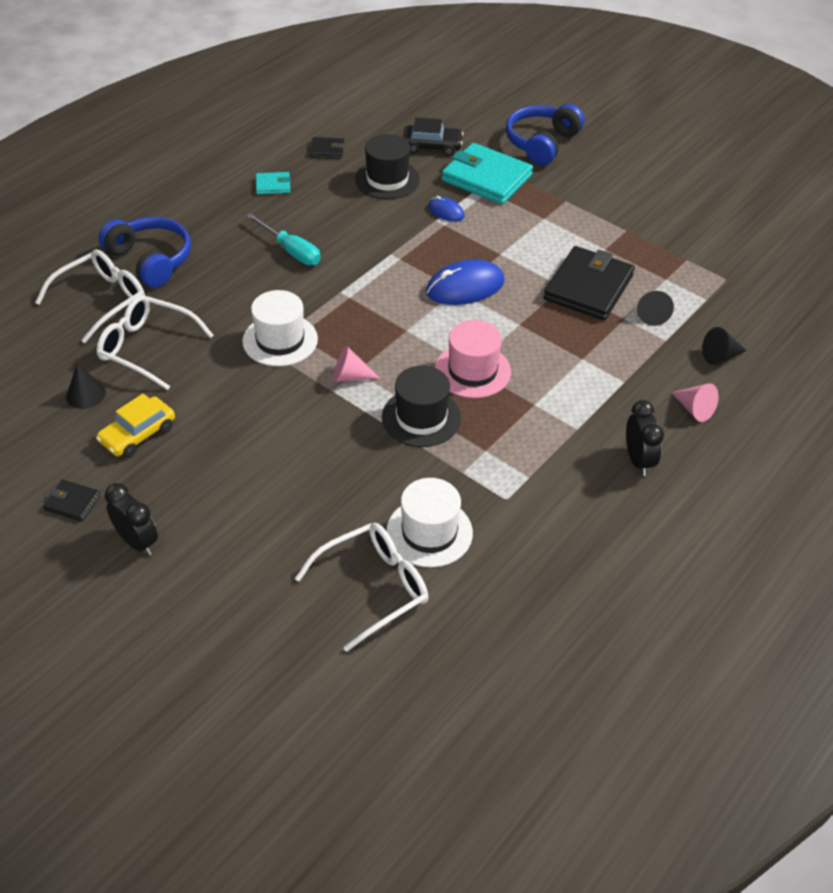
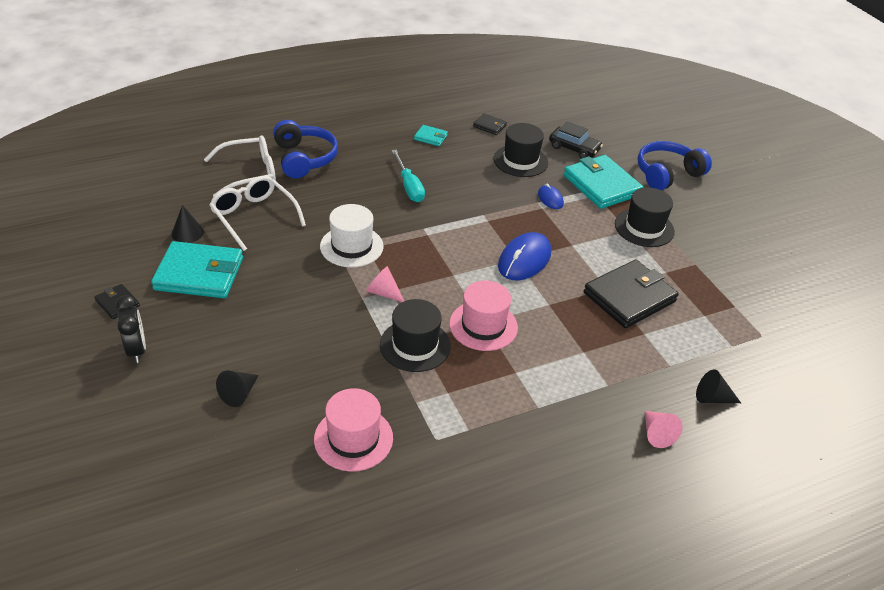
camera: 25 degrees right, 5 degrees down
yellow car [96,394,175,458] -> turquoise wallet [151,241,243,298]
white glasses [295,523,428,652] -> none
white hat [387,478,473,568] -> pink hat [314,388,393,472]
blue mouse [426,259,505,305] -> blue mouse turned 60 degrees counterclockwise [498,232,551,281]
black clock [626,400,664,476] -> none
black cone [637,291,674,326] -> black cone moved to [216,371,259,407]
none -> black hat [615,187,675,247]

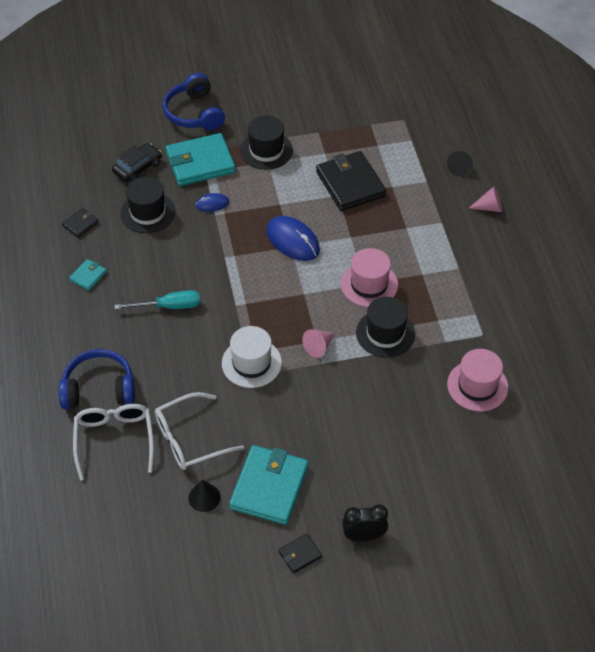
camera: 75 degrees left, 10 degrees up
black cone [216,371,259,407] -> none

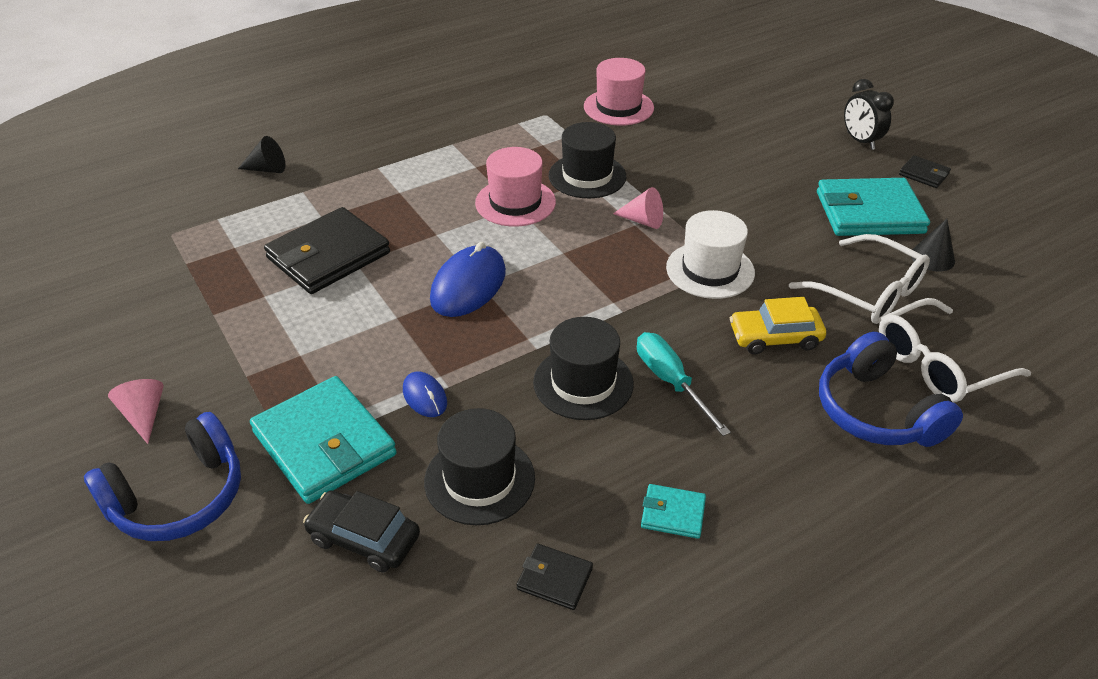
camera: 110 degrees left, 10 degrees down
black hat [240,115,293,170] -> black hat moved to [533,317,634,420]
pink cone [469,186,502,212] -> pink cone moved to [108,379,164,444]
none -> yellow car [730,297,826,354]

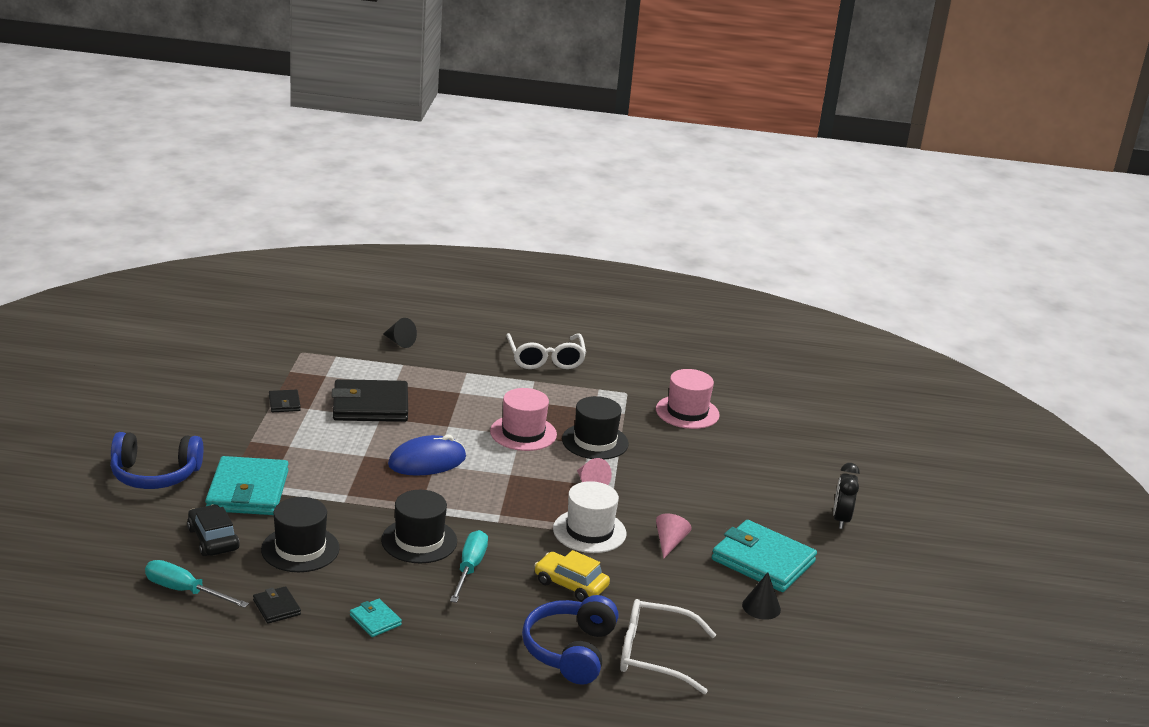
camera: 35 degrees right, 15 degrees down
pink cone [108,379,164,444] -> pink cone moved to [656,514,692,559]
blue mouse [403,371,447,417] -> none
white glasses [789,234,930,324] -> white glasses moved to [506,333,586,369]
black wallet [899,155,951,188] -> black wallet moved to [269,389,301,412]
none -> turquoise screwdriver [145,560,249,608]

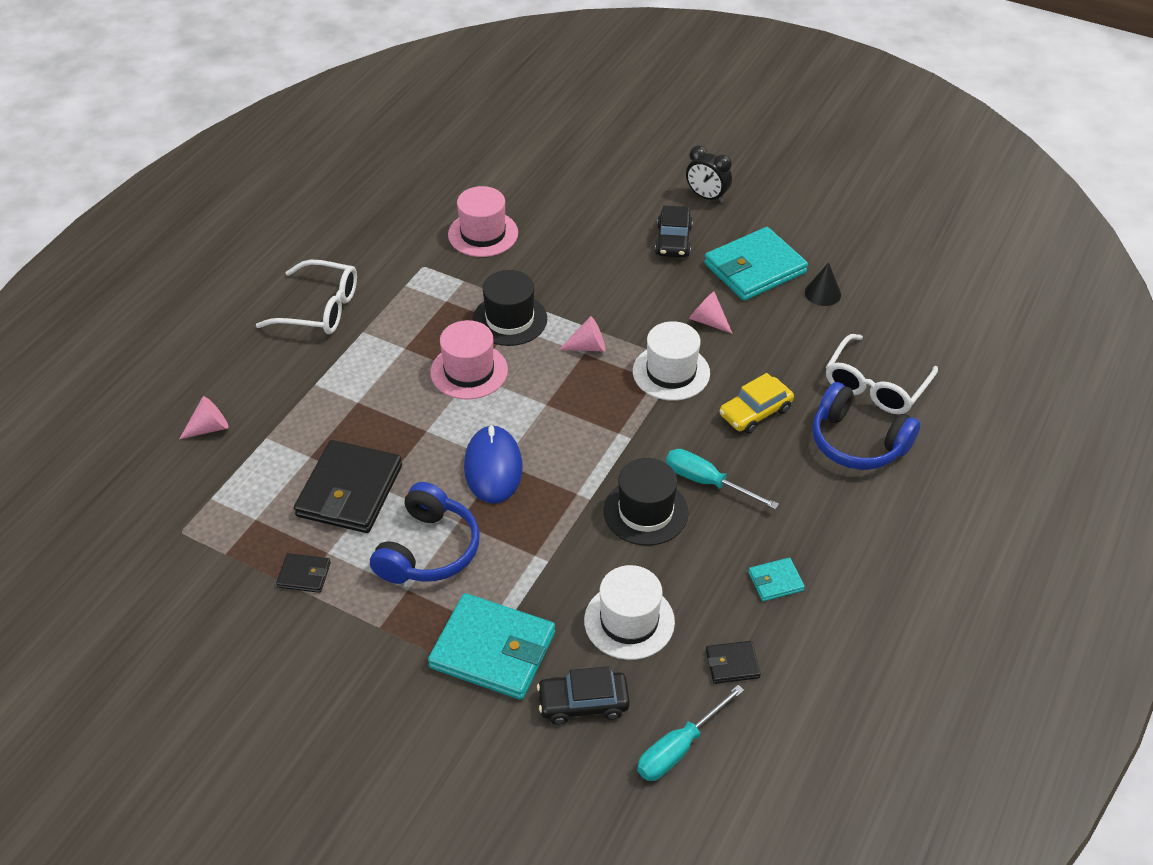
camera: 65 degrees left, 20 degrees up
blue headphones [110,432,203,489] -> blue headphones moved to [370,482,479,584]
black hat [261,497,340,572] -> white hat [584,565,675,660]
black cone [383,318,417,348] -> pink cone [179,396,229,439]
none -> black car [655,205,693,258]

